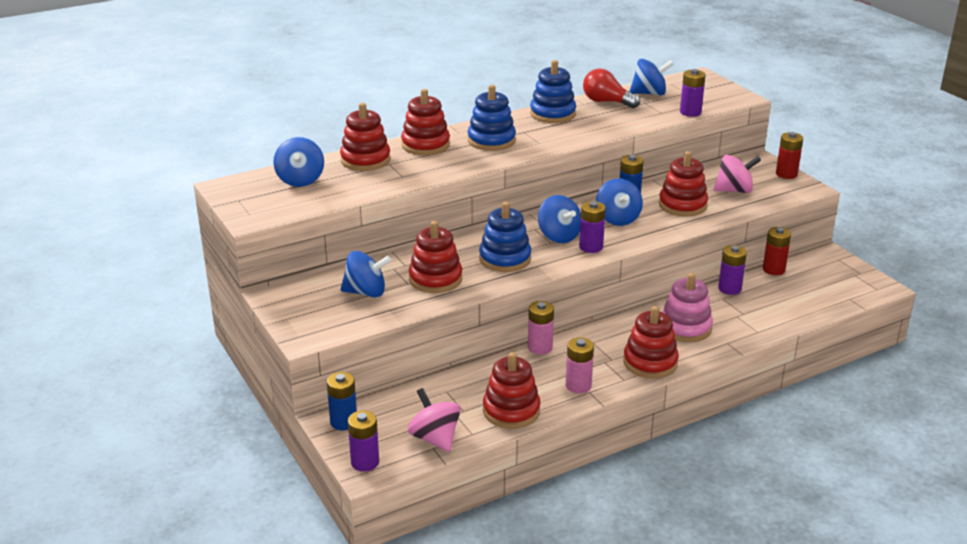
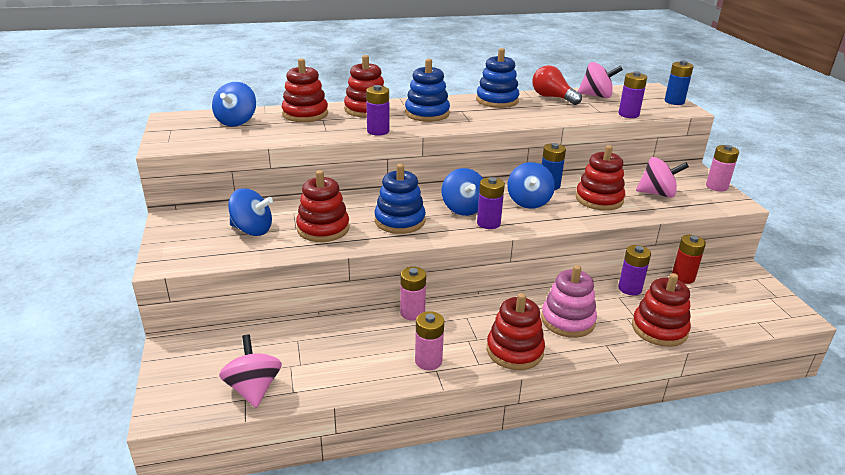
camera: 15 degrees right, 0 degrees up
blue battery [327,372,357,430] -> blue battery moved to [664,60,694,105]
purple battery [348,410,379,471] -> purple battery moved to [366,85,389,136]
red stacking toy [483,352,540,429] -> red stacking toy moved to [632,273,691,347]
blue spinning top [629,59,674,95] -> pink spinning top [578,62,623,98]
red battery [776,132,803,179] -> pink battery [706,145,739,191]

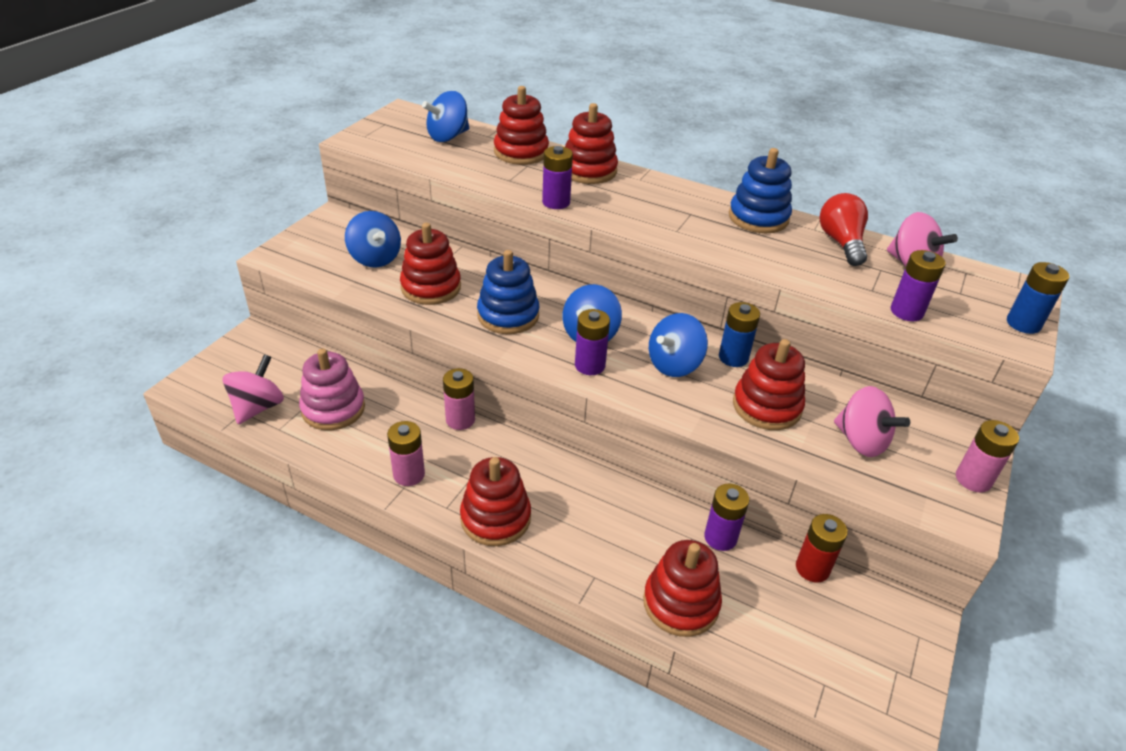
camera: 40 degrees right, 10 degrees up
blue stacking toy [405,59,450,122] -> none
pink stacking toy [541,265,597,338] -> pink stacking toy moved to [299,348,365,430]

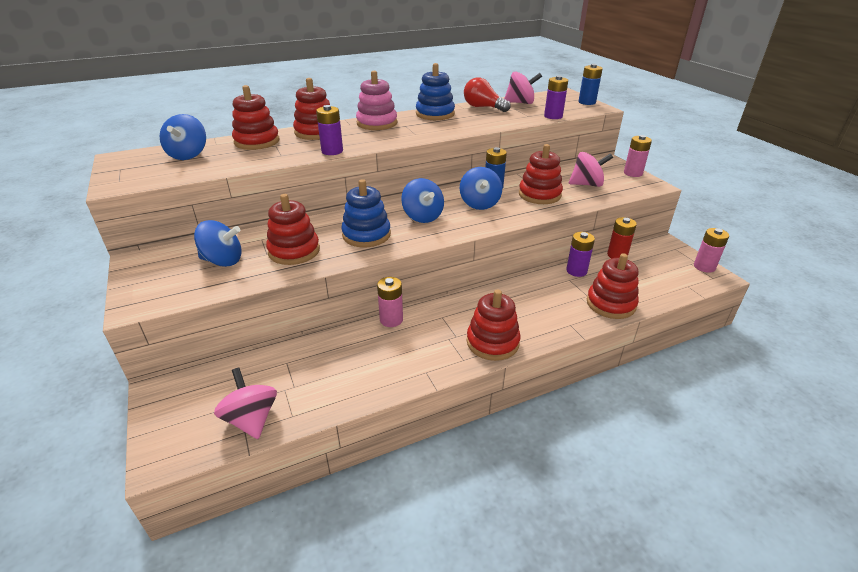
camera: 50 degrees left, 5 degrees down
pink stacking toy [299,348,365,430] -> pink stacking toy moved to [356,71,397,130]
pink battery [387,421,425,486] -> pink battery moved to [694,228,729,273]
purple battery [575,309,610,375] -> none

